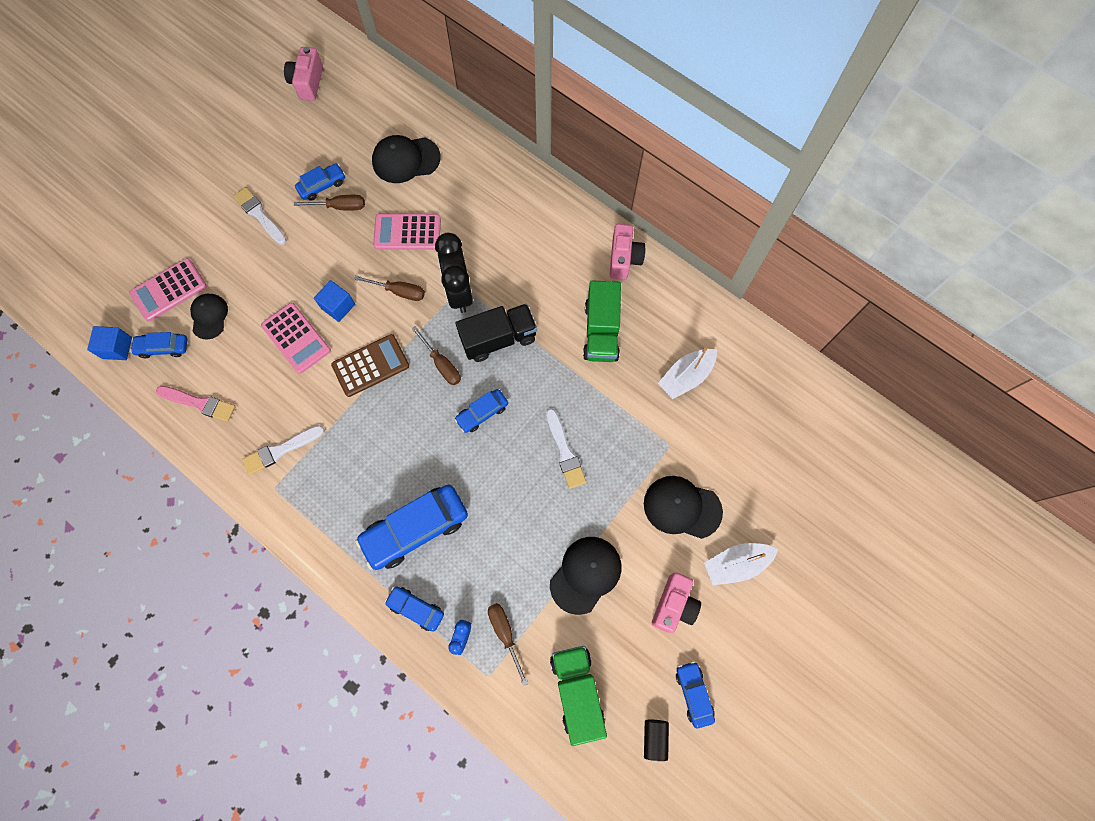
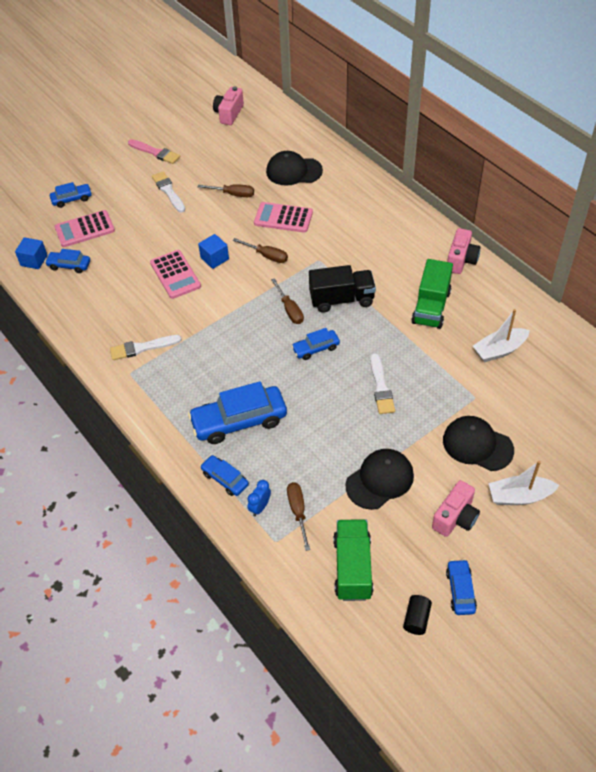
camera: 15 degrees right, 20 degrees down
pink brush [156,386,236,422] -> pink brush moved to [128,139,180,164]
black cap [190,294,228,340] -> none
blue car [295,163,345,201] -> blue car moved to [50,182,92,208]
brown calculator [331,334,409,397] -> none
black clock [435,233,473,313] -> none

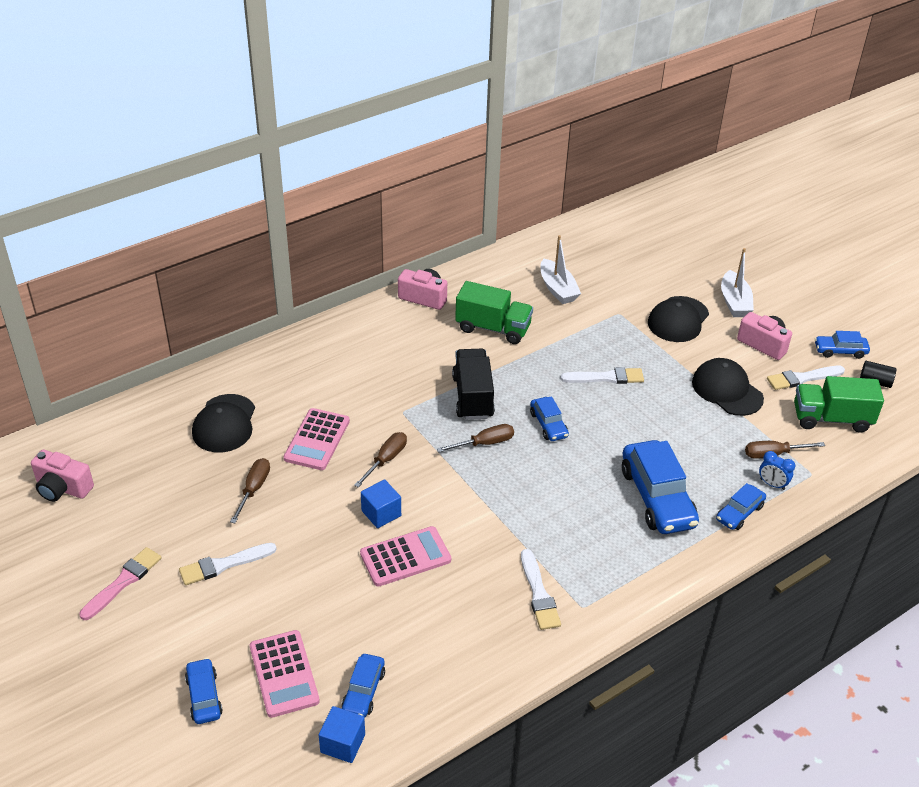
camera: 90 degrees left, 10 degrees down
none -> white brush [767,366,845,390]

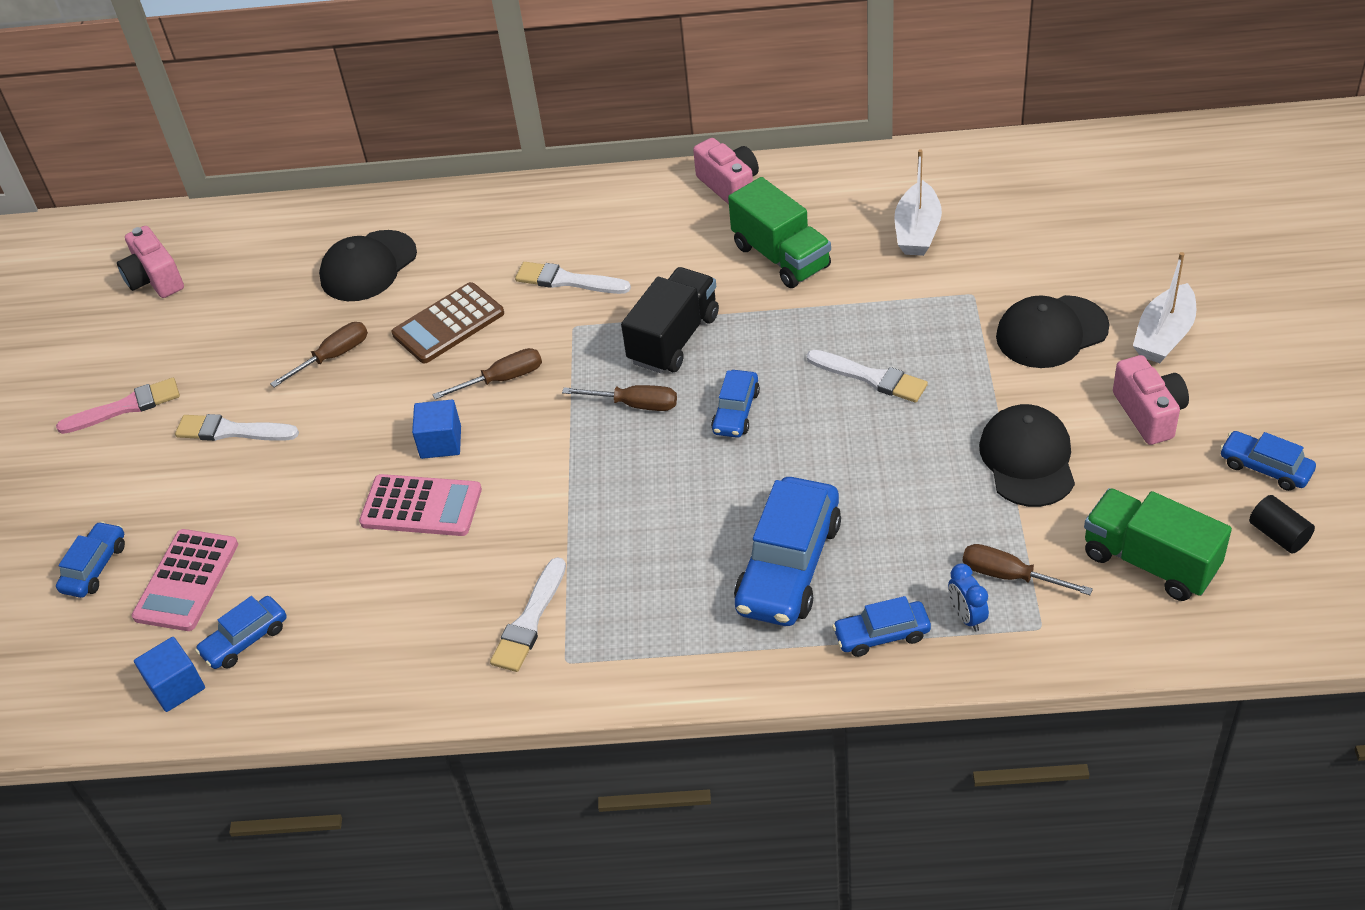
camera: 40 degrees right, 5 degrees up
pink calculator [284,408,350,470] -> brown calculator [392,282,504,364]
white brush [767,366,845,390] -> white brush moved to [515,262,631,294]

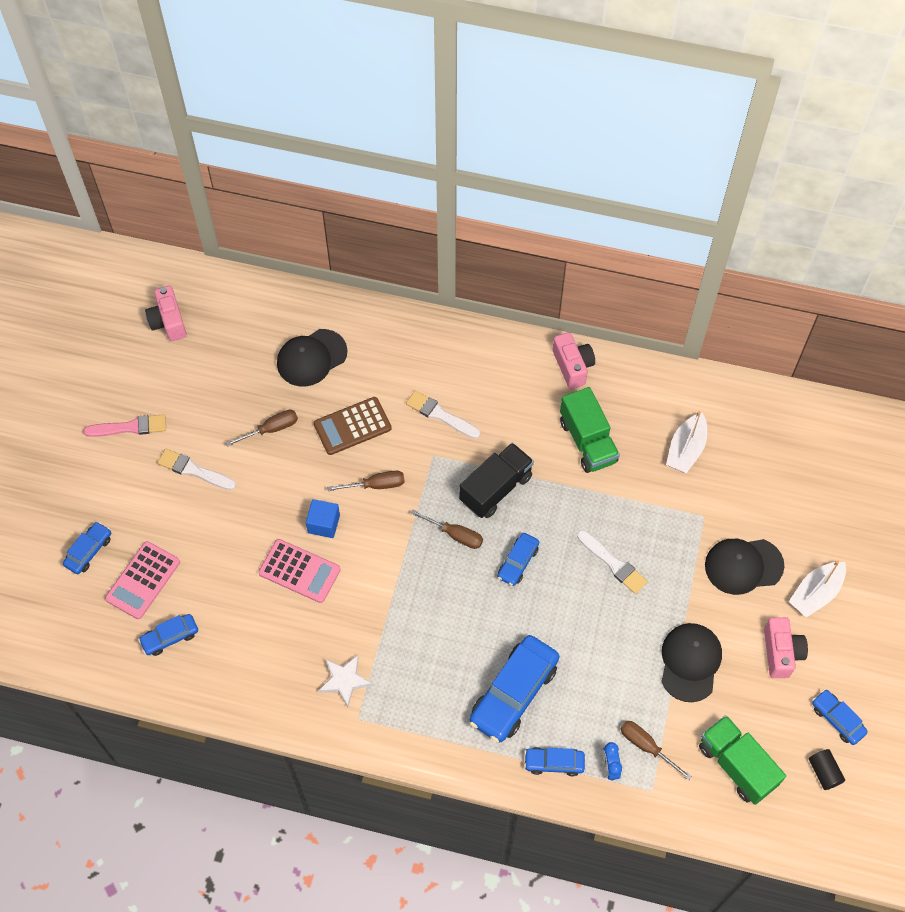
camera: 10 degrees right, 15 degrees up
blue cube [134,637,205,712] -> none
white brush [490,557,566,672] -> white star [318,655,372,707]

